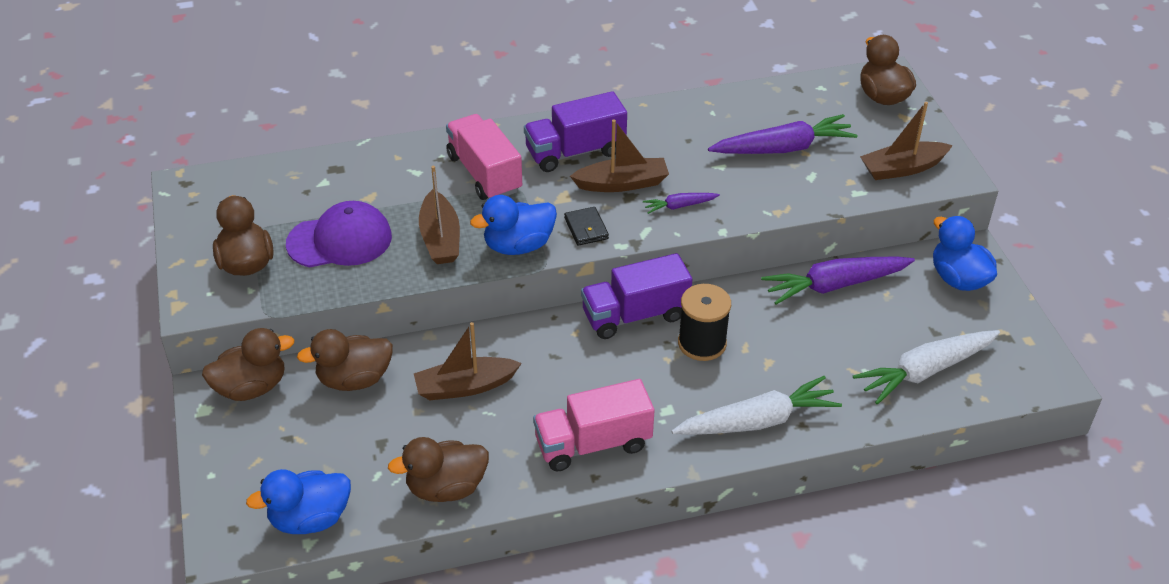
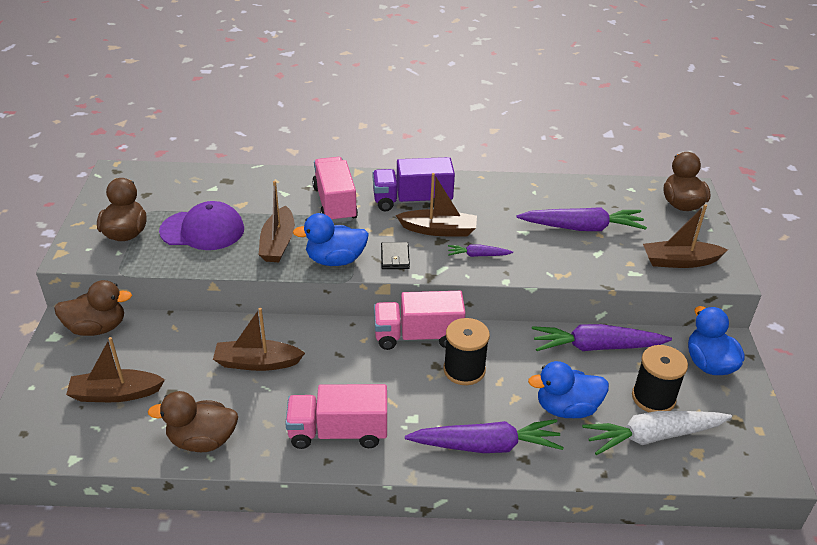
camera: 15 degrees right, 5 degrees down
blue duck [246,469,351,534] -> blue duck moved to [528,361,609,418]
brown duck [297,329,393,391] -> none
purple truck [581,253,693,339] -> pink truck [374,291,466,350]
white carrot [672,376,842,435] -> purple carrot [405,419,564,453]
none -> brown boat [66,337,165,402]
none -> black spool [632,345,688,412]

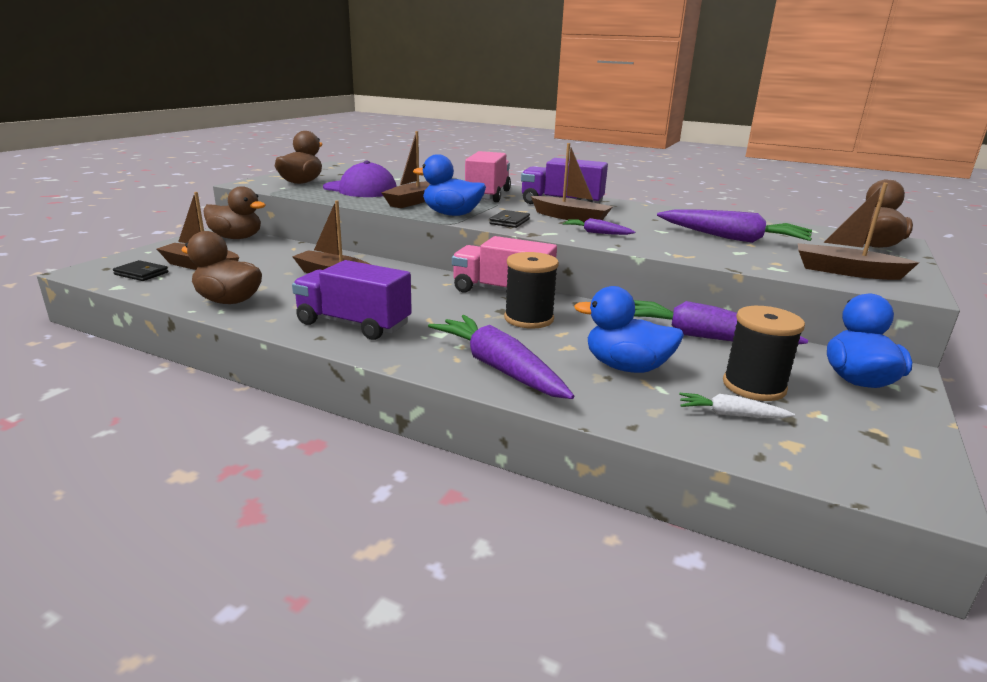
camera: 25 degrees right, 15 degrees down
pink truck [285,384,387,449] -> purple truck [292,260,412,340]
purple carrot [405,419,564,453] -> purple carrot turned 150 degrees counterclockwise [428,315,574,399]
white carrot [582,411,732,455] -> white carrot [679,393,795,419], size x0.49
none -> black wallet [113,260,168,281]

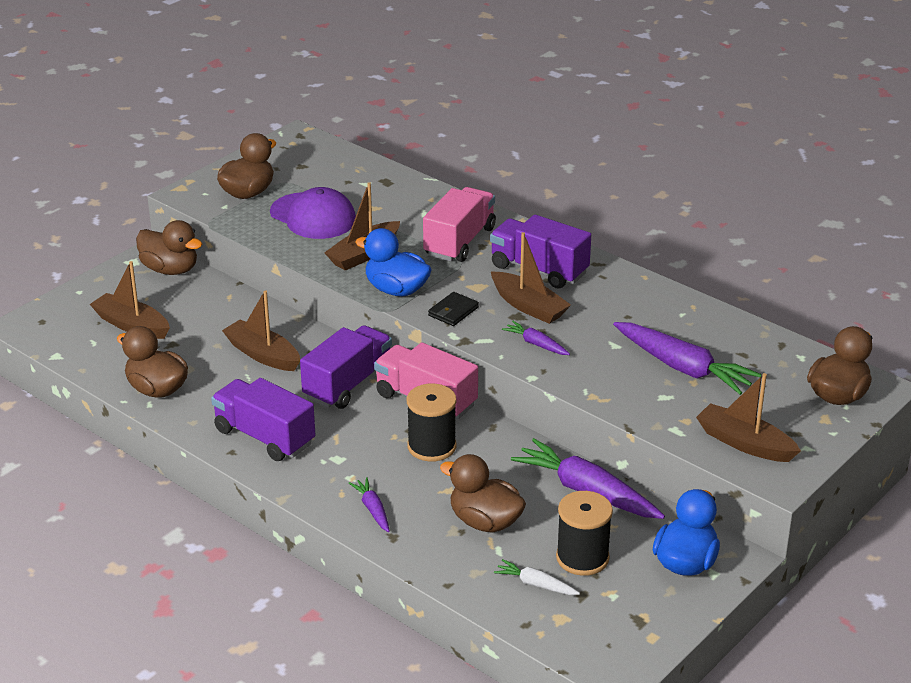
camera: 15 degrees right, 10 degrees up
black wallet [113,260,168,281] -> none
purple carrot [428,315,574,399] -> purple carrot [349,477,390,532], size x0.49
blue duck [574,286,684,373] -> brown duck [440,454,526,533]
none -> purple truck [300,325,392,409]

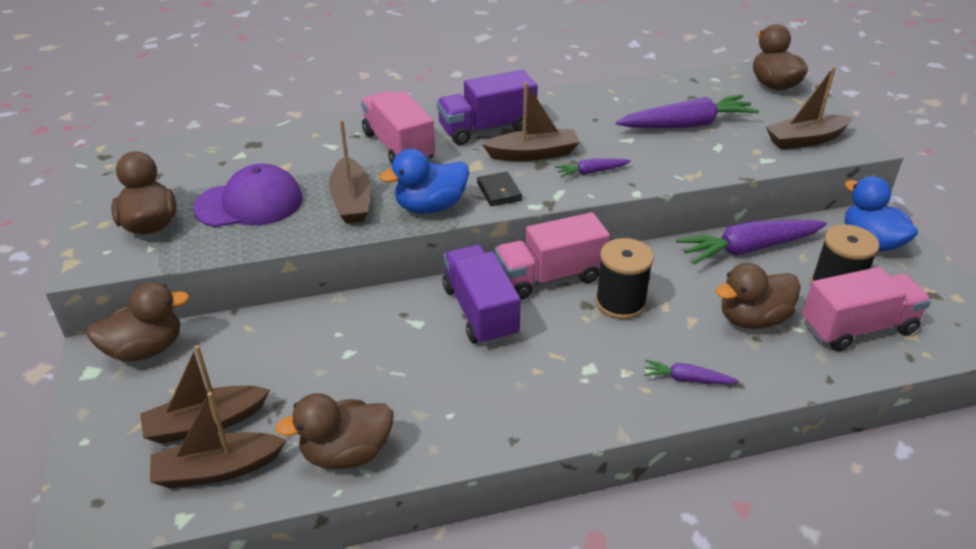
camera: 55 degrees left, 5 degrees up
purple truck [211,378,315,461] -> none
brown boat [222,291,300,371] -> brown boat moved to [150,392,286,488]
white carrot [494,559,580,595] -> pink truck [802,267,931,351]

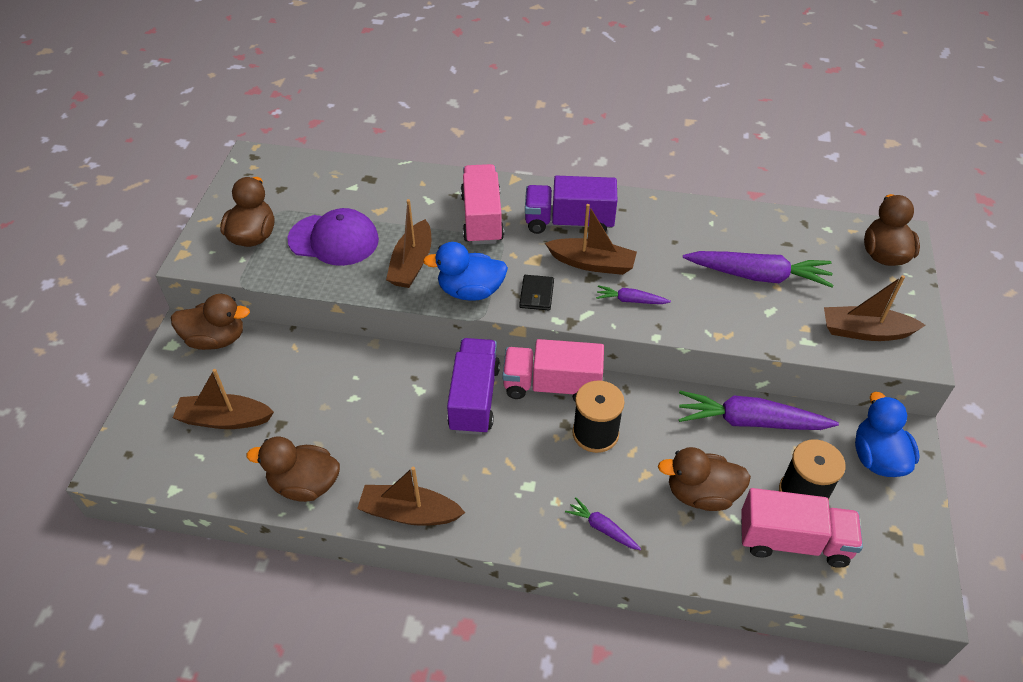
camera: 25 degrees right, 10 degrees up
brown boat [150,392,286,488] -> brown boat moved to [357,467,465,526]

